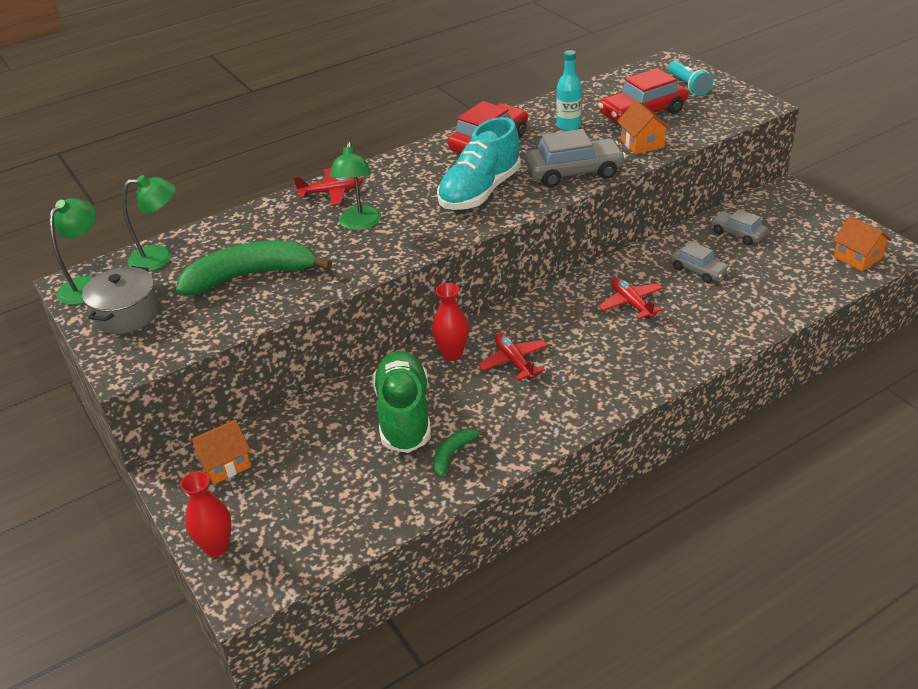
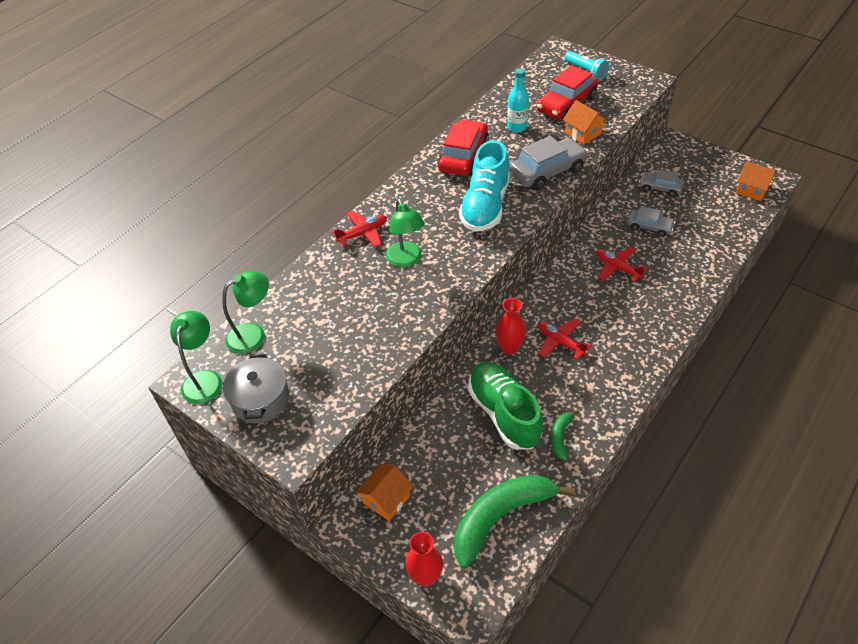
camera: 20 degrees left, 10 degrees up
green banana [176,240,332,296] -> green banana moved to [454,475,575,568]

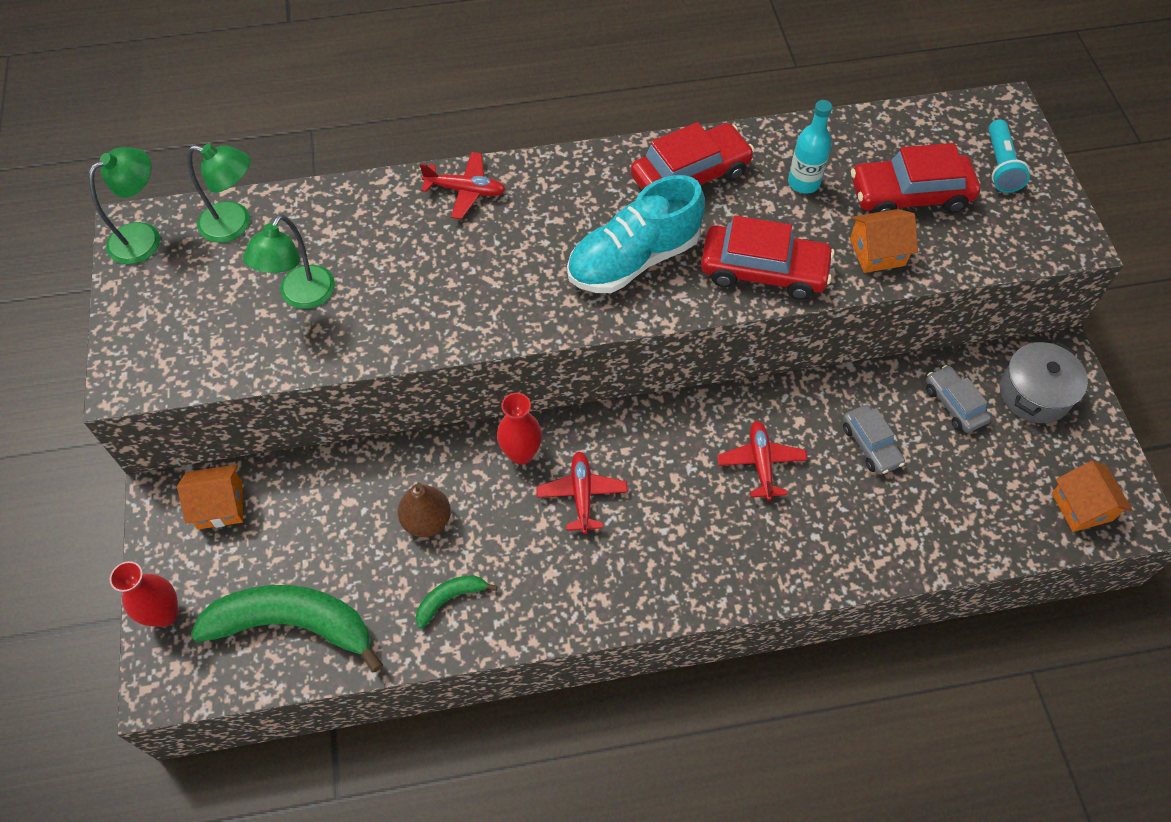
camera: 40 degrees right, 10 degrees up
grey pot [223,354,290,423] -> grey pot moved to [1000,341,1088,423]
green lamp [386,199,425,267] -> green lamp moved to [243,214,335,309]
green shoe [468,361,543,450] -> brown pear [398,483,451,537]
grey car [509,136,588,190] -> red car [701,215,835,300]
orange house [563,100,608,144] -> orange house turned 75 degrees clockwise [850,209,918,273]

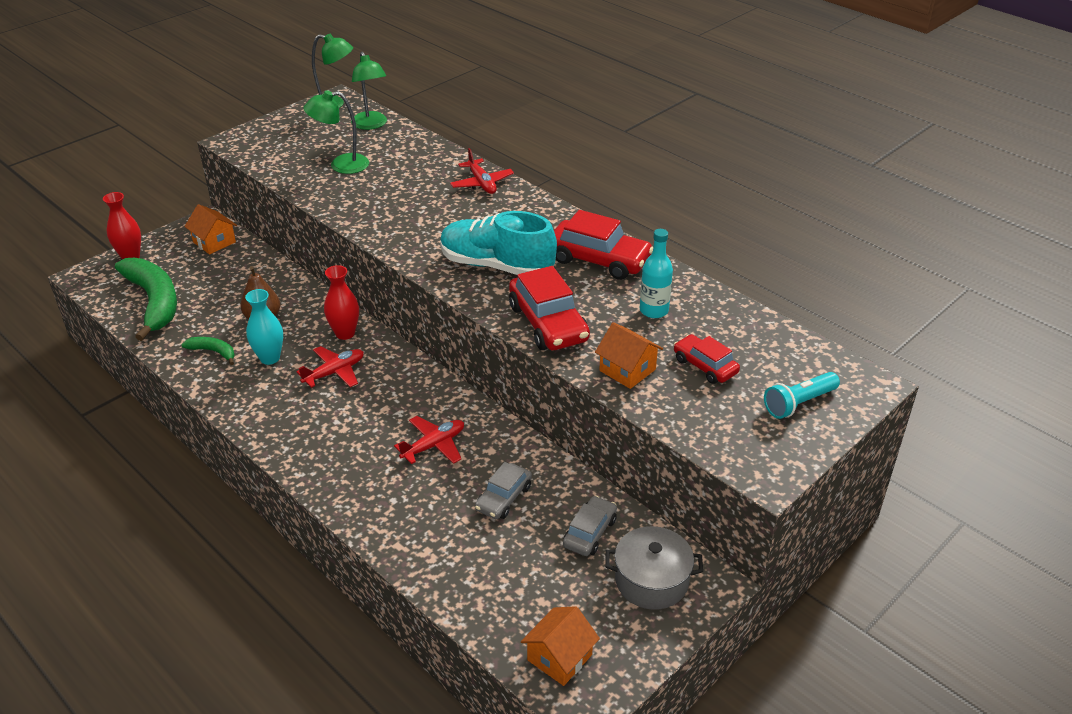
camera: 55 degrees right, 20 degrees down
red car [851,143,980,213] -> red car [674,334,740,384], size x0.60
none -> turquoise vase [245,289,283,365]

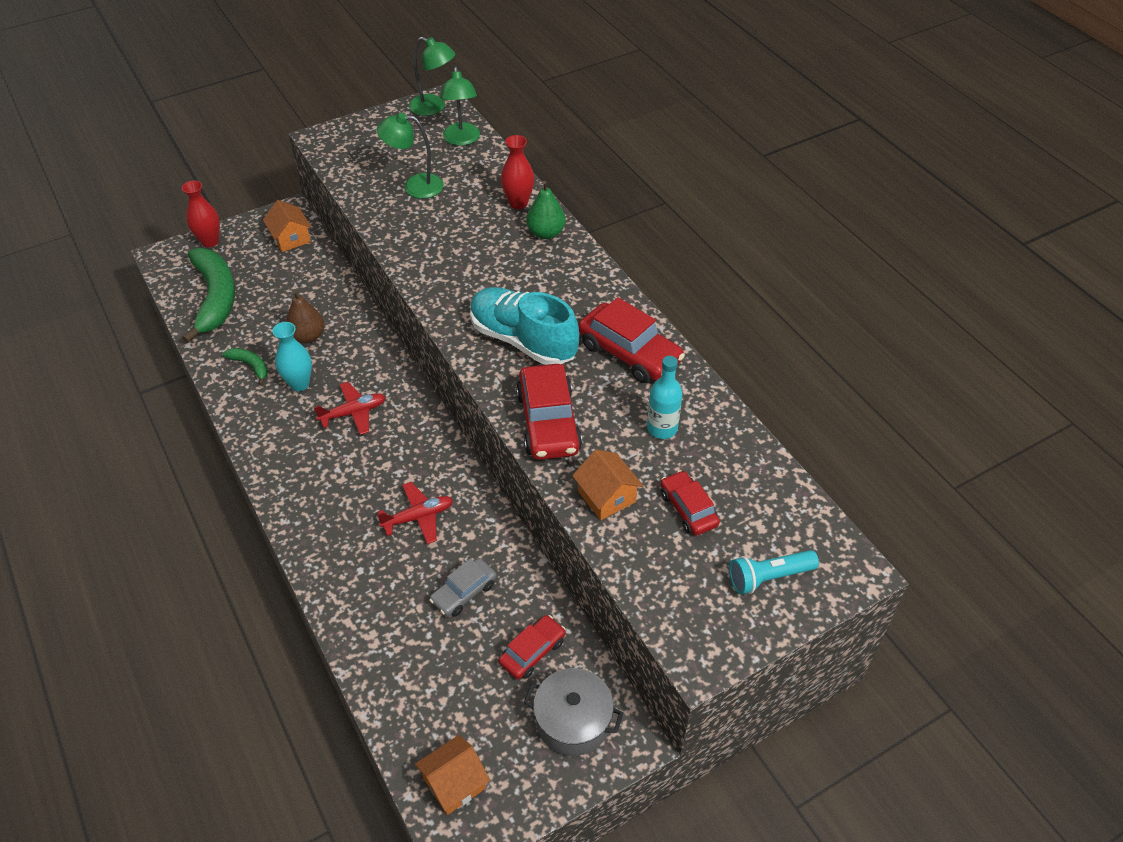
camera: 15 degrees right, 10 degrees up
red vase [324,265,359,340] -> red vase moved to [501,135,534,209]
red plane [450,148,514,194] -> green pear [526,181,566,239]
grey car [563,496,617,556] -> red car [499,615,566,679]

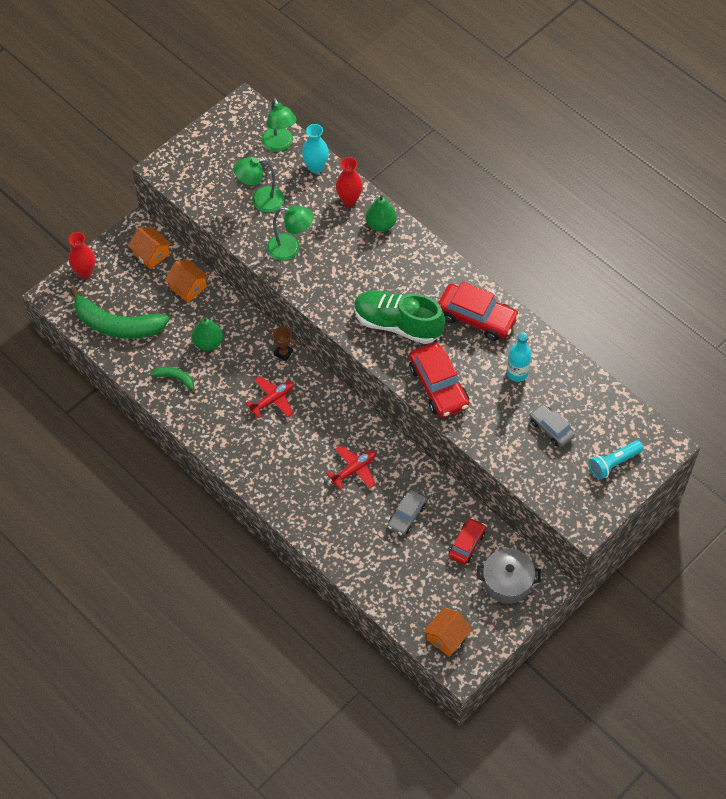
camera: 15 degrees left, 10 degrees up
green banana [182,248,235,343] -> green banana turned 135 degrees clockwise [70,286,169,338]
turquoise vase [272,322,312,391] -> turquoise vase moved to [302,124,329,173]
brown pear [285,290,324,343] -> green pear [192,316,223,351]
green lamp [409,37,455,116] -> green lamp moved to [267,206,313,261]
turquoise shoe [470,287,579,365] -> green shoe [354,290,445,344]
orange house [572,449,643,520] -> orange house moved to [165,260,209,303]
red car [661,470,720,536] -> grey car [529,403,575,447]
none -> brown trophy [269,327,296,361]

